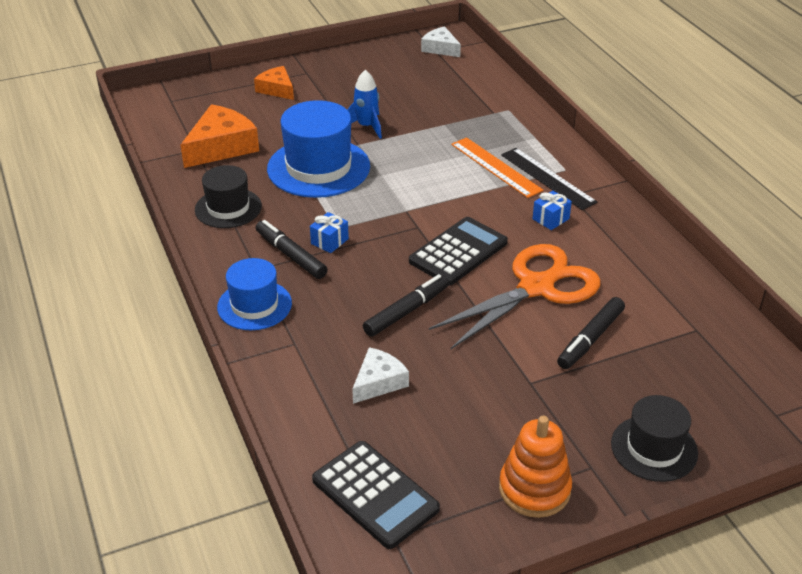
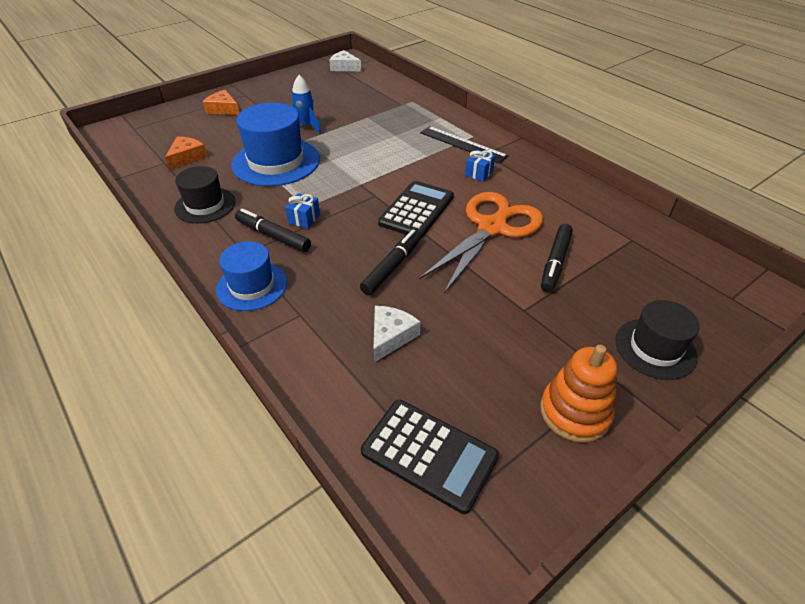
camera: 15 degrees left, 5 degrees up
orange cheese [180,104,259,168] -> orange cheese [165,136,208,170], size x0.60
orange ruler [451,137,543,198] -> none

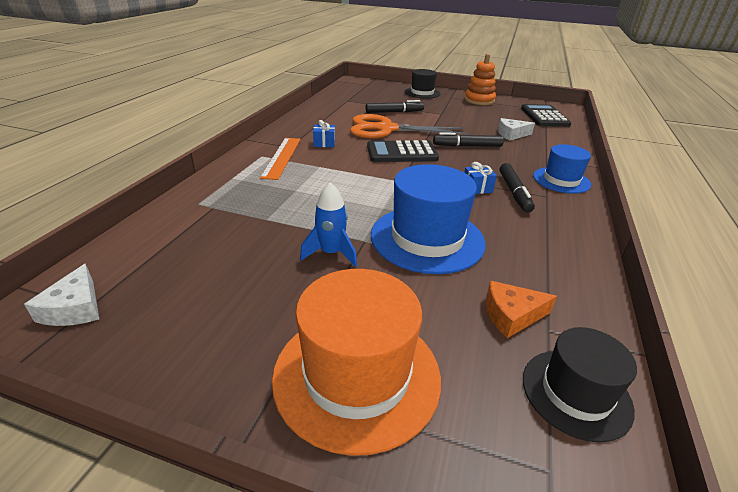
camera: 125 degrees left, 10 degrees down
black hat [174,166,235,223] -> black hat moved to [523,327,637,443]
orange cheese [203,90,239,115] -> orange hat [272,269,441,456]
black ruler [420,126,509,163] -> orange ruler [260,138,301,180]

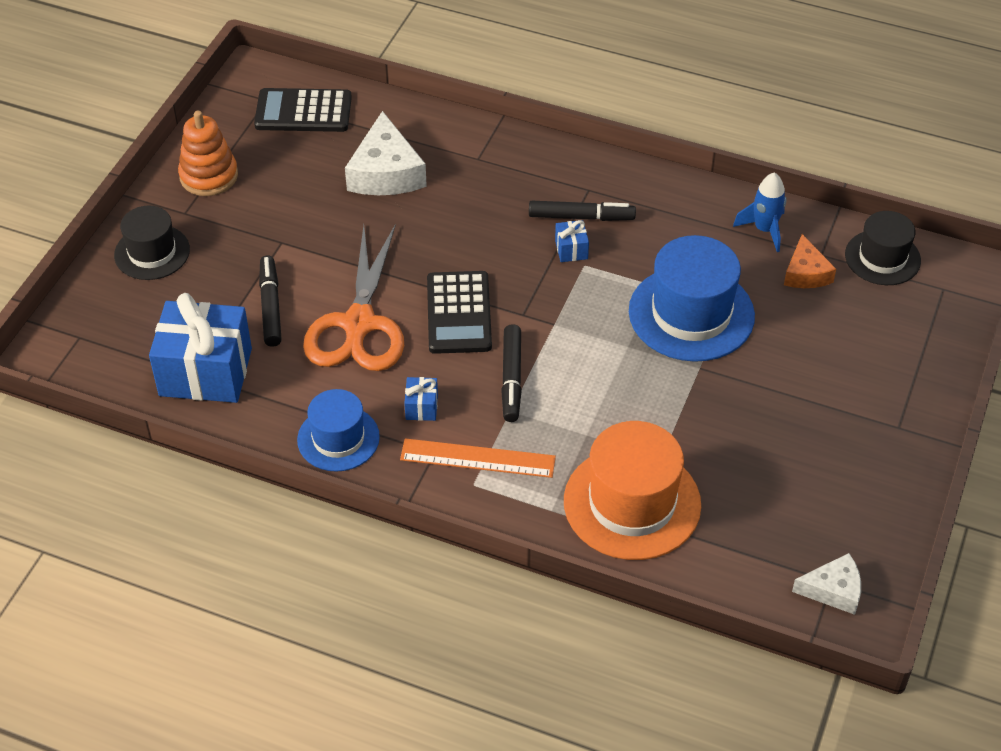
camera: 85 degrees left, 15 degrees up
orange hat [272,269,441,456] -> orange hat moved to [564,421,701,560]
blue rocket [300,182,357,267] -> blue rocket moved to [733,172,786,252]
black marker [433,132,504,147] -> black marker moved to [501,324,522,422]
white cheese [498,118,535,141] -> white cheese [345,111,427,195], size x1.66
blue hat [533,144,591,194] -> blue hat moved to [297,389,380,472]
none -> blue gift [149,293,252,403]

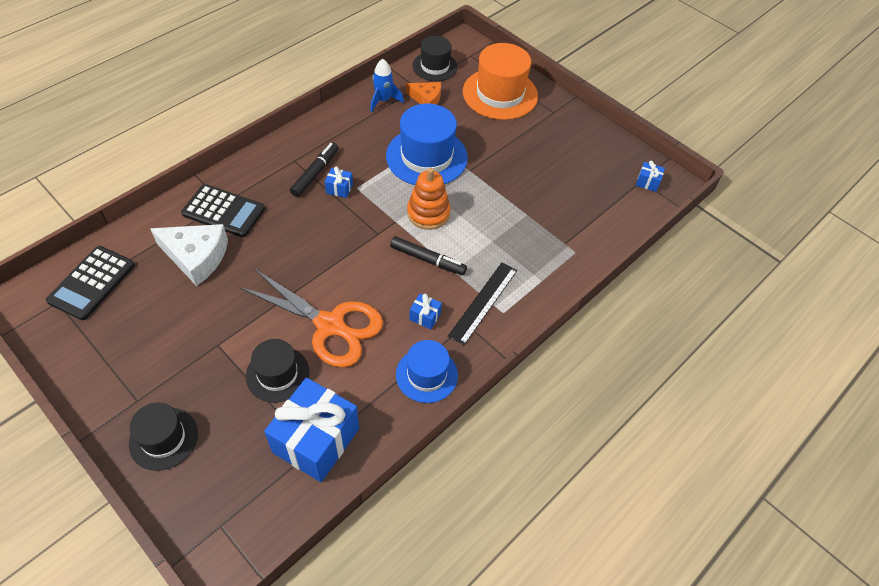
camera: 70 degrees left, 5 degrees up
orange stacking toy [178,111,238,196] -> orange stacking toy moved to [407,168,450,230]
black marker [259,255,282,347] -> black hat [246,339,309,403]
orange ruler [400,438,556,478] -> black ruler [448,262,517,345]
black calculator [427,271,492,354] -> black calculator moved to [181,184,265,237]
orange hat [564,421,701,560] -> orange hat moved to [463,43,538,120]
white cheese [792,553,861,615] -> blue gift [636,161,665,192]

